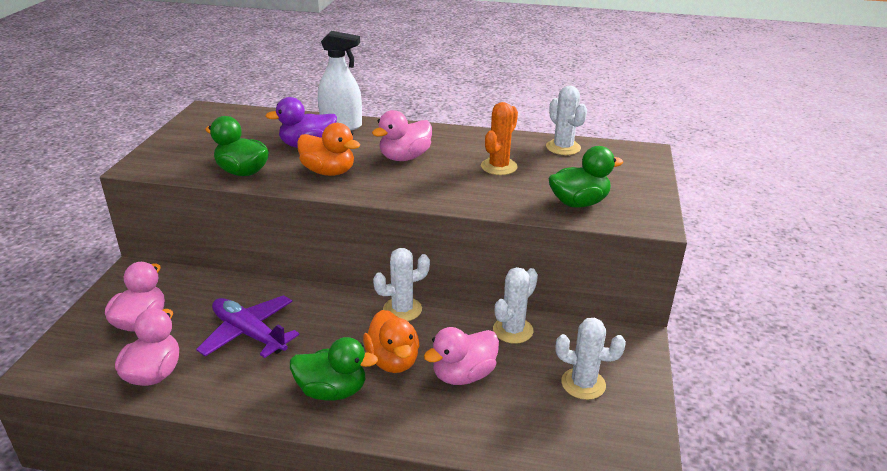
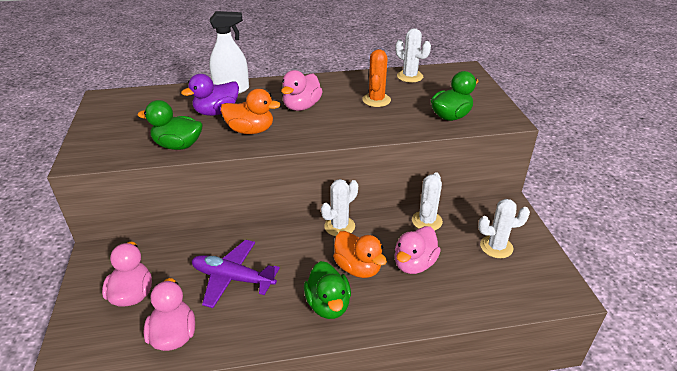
camera: 20 degrees left, 5 degrees up
green duck [290,337,378,400] -> green duck turned 90 degrees clockwise [304,261,351,319]

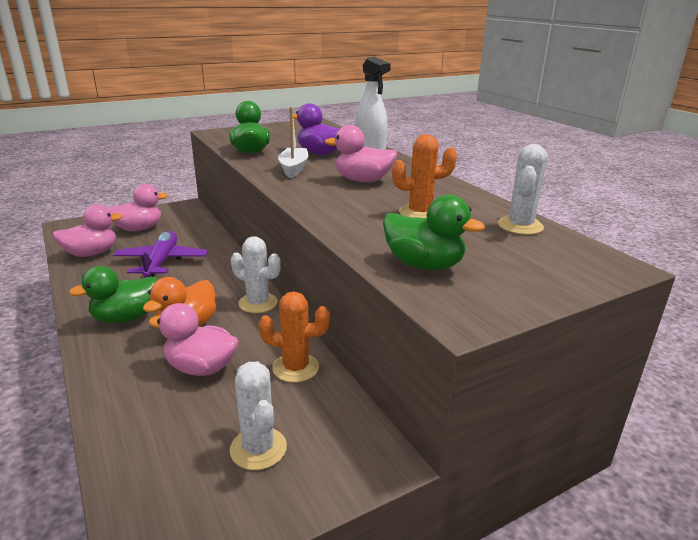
camera: 70 degrees right, 10 degrees down
orange duck [221,89,281,134] -> white boat [278,107,308,178]
white cactus [412,172,443,231] -> orange cactus [259,291,330,383]

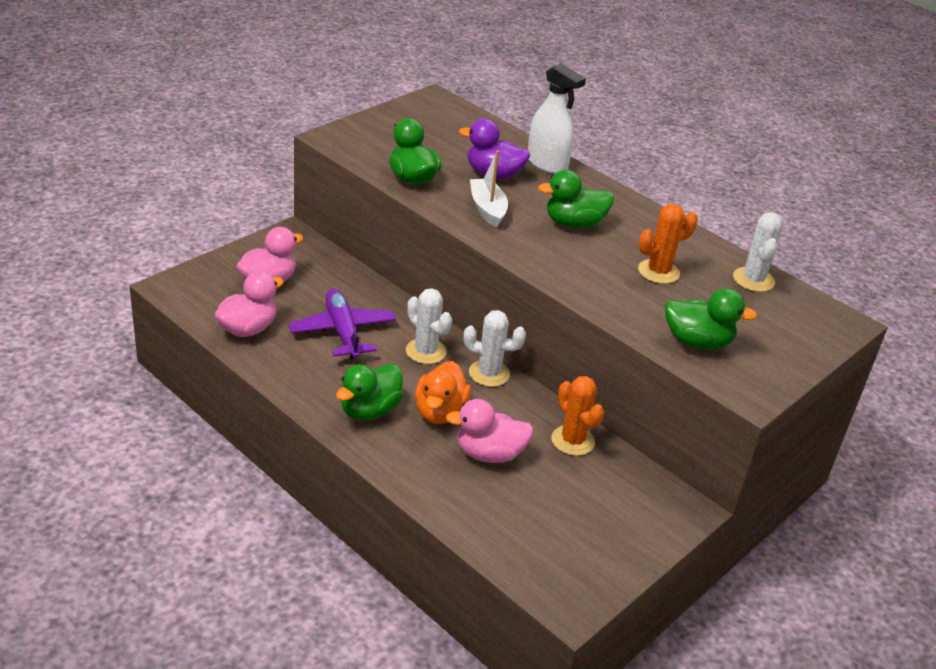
camera: 20 degrees left, 10 degrees up
white cactus [230,362,287,470] -> white cactus moved to [406,288,452,364]
orange cactus [259,291,330,383] -> orange cactus turned 75 degrees clockwise [551,376,604,456]
pink duck [324,125,397,182] -> green duck [538,170,614,228]

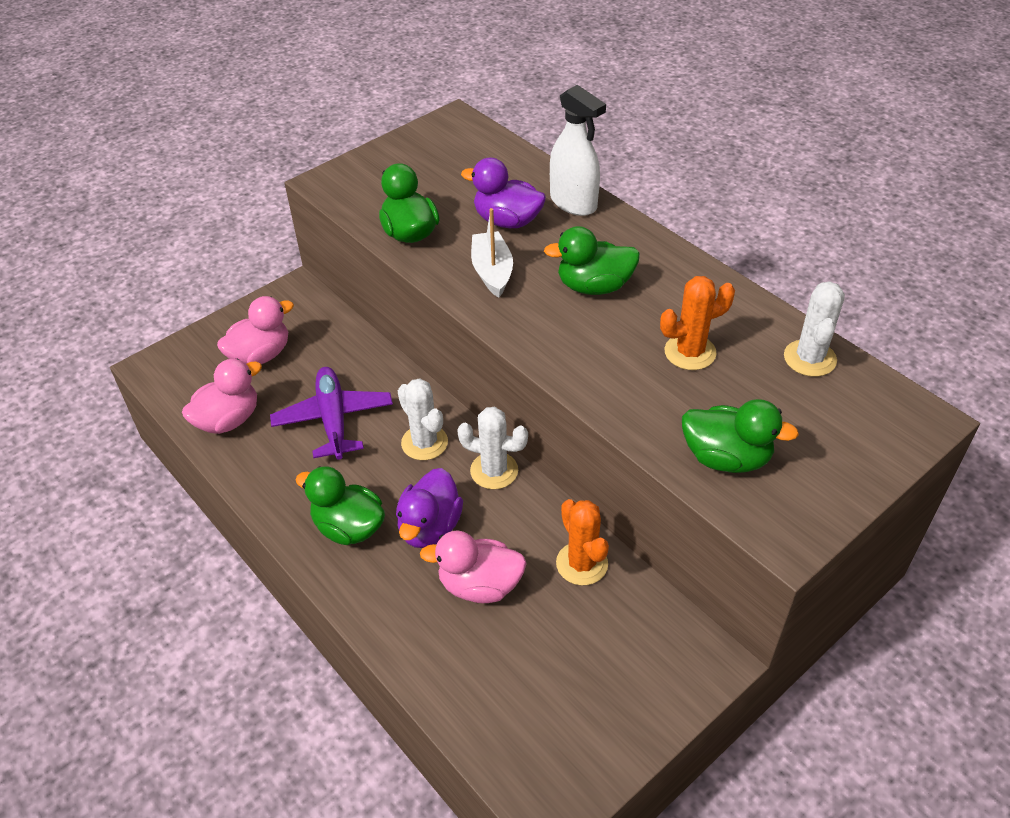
camera: 10 degrees right, 10 degrees up
green duck [336,364,403,421] -> green duck turned 75 degrees clockwise [295,466,385,545]
orange duck [415,361,471,424] -> purple duck [396,468,463,548]

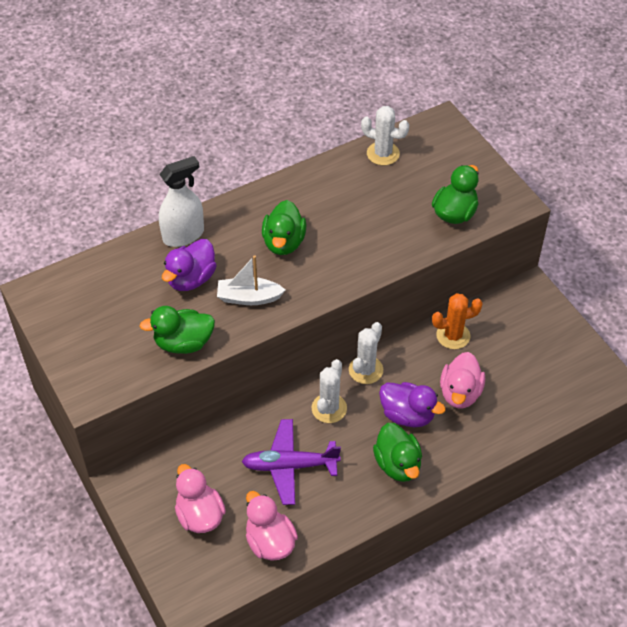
camera: 80 degrees left, 5 degrees up
green duck [295,466,385,545] -> green duck turned 60 degrees counterclockwise [373,423,422,482]
white cactus [398,378,448,460] -> white cactus turned 45 degrees counterclockwise [312,359,347,423]
orange cactus [660,276,735,370] -> none

